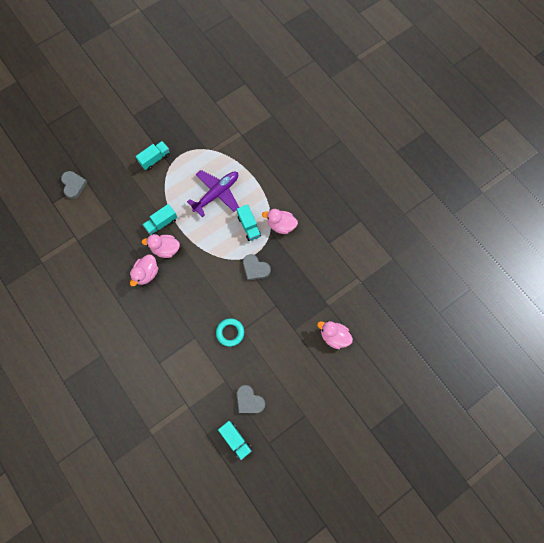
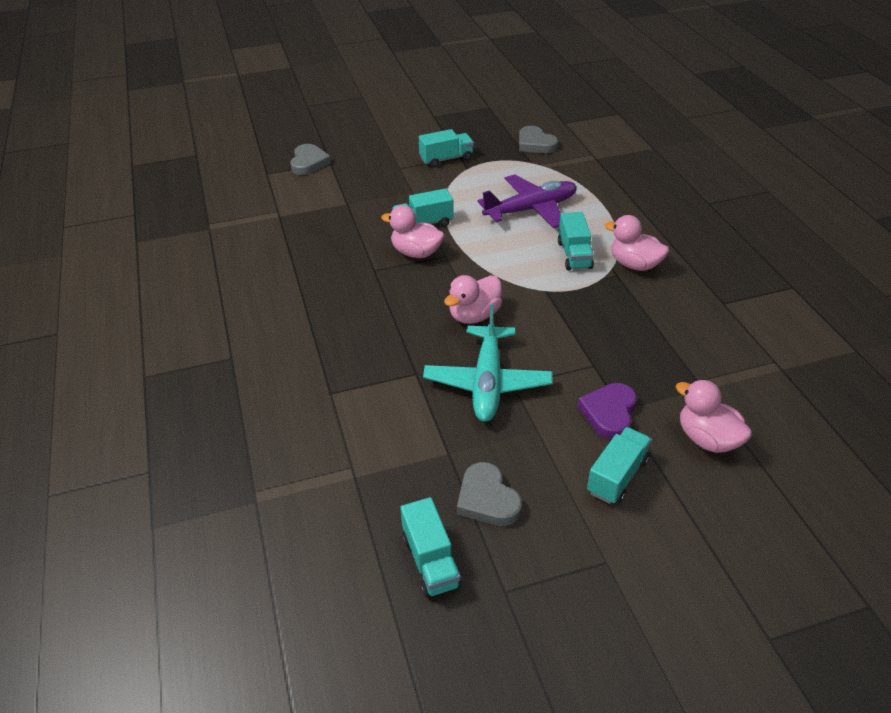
camera: 20 degrees right, 30 degrees down
pink duck [130,254,158,286] -> pink duck moved to [444,275,502,324]
turquoise ring [216,318,244,347] -> turquoise plane [423,304,553,422]
grey heart [243,254,271,280] -> grey heart moved to [519,126,558,153]
none -> purple heart [578,383,637,439]
none -> turquoise truck [587,427,652,504]

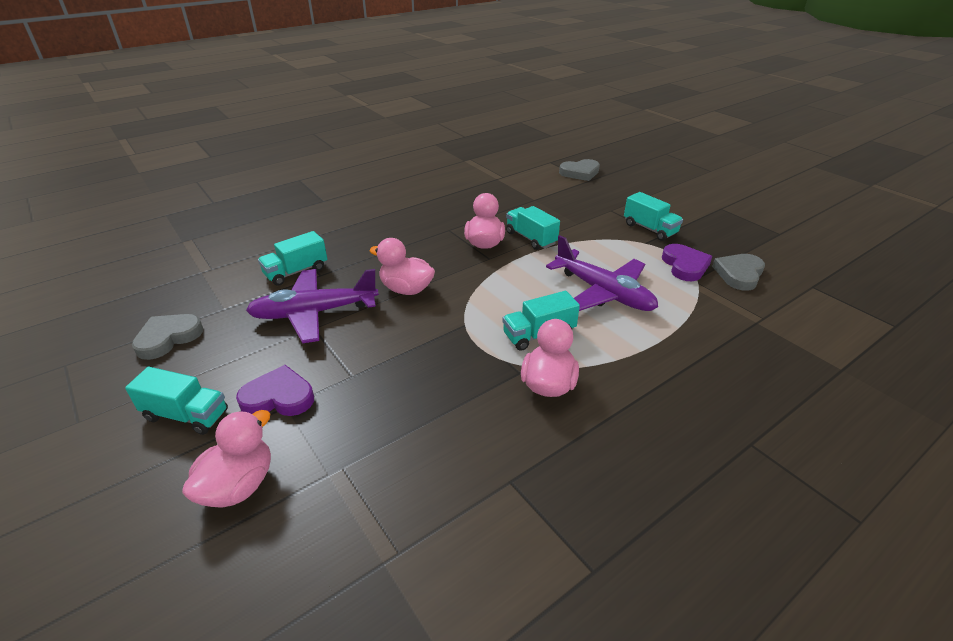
camera: 70 degrees right, 5 degrees down
turquoise truck [400,497,462,598] -> turquoise truck moved to [258,231,327,286]
turquoise plane [423,304,553,422] -> purple plane [246,269,379,343]
none -> purple heart [662,244,712,281]

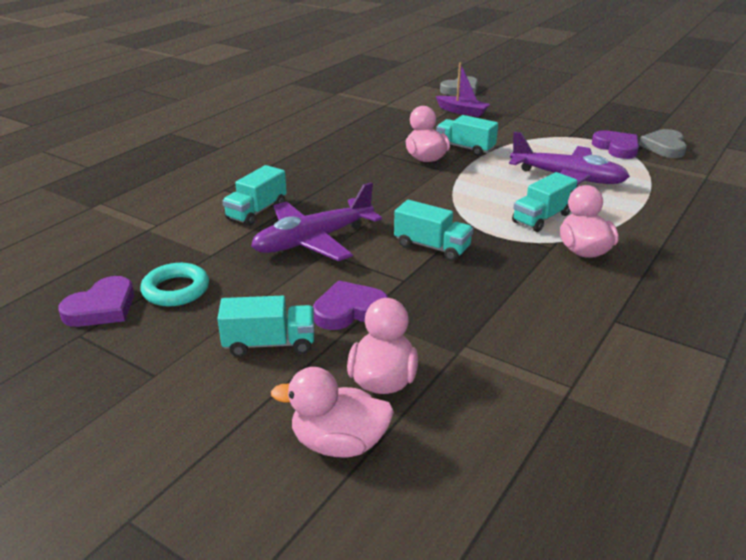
camera: 20 degrees left, 5 degrees down
grey heart [132,314,203,360] -> turquoise ring [141,263,209,306]
pink duck [369,238,435,295] -> pink duck moved to [271,367,394,458]
turquoise truck [624,192,683,241] -> turquoise truck moved to [394,200,473,261]
none -> purple heart [58,276,134,327]
none -> purple boat [436,63,490,117]

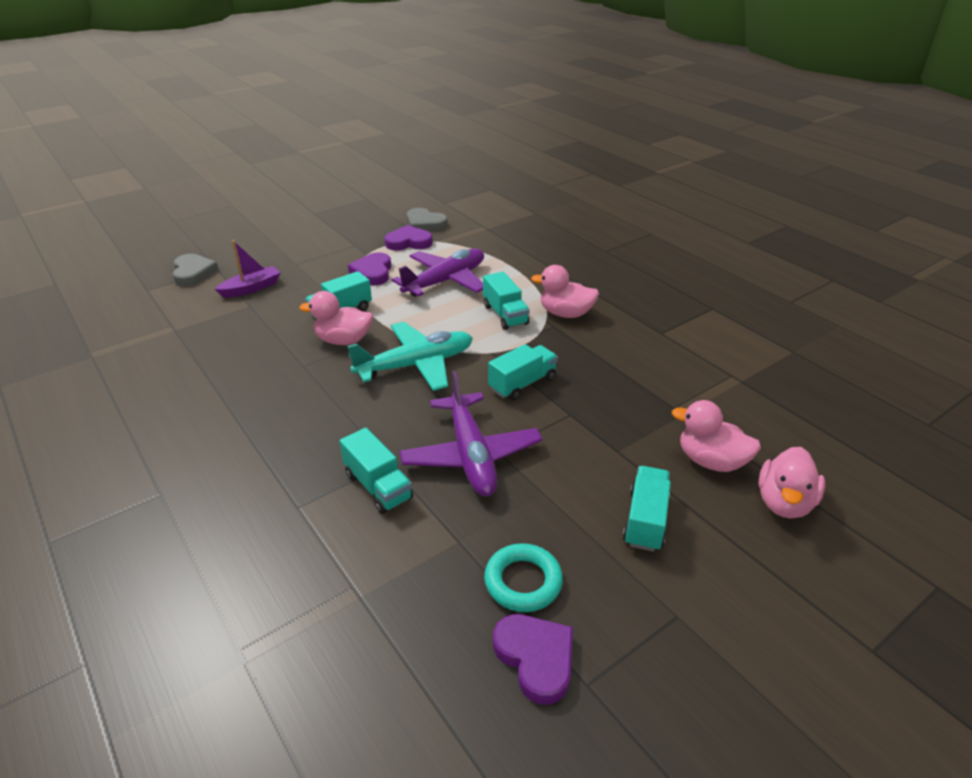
camera: 70 degrees left, 5 degrees up
purple heart [313,280,388,330] -> purple heart moved to [348,252,391,285]
none -> turquoise plane [347,322,473,391]

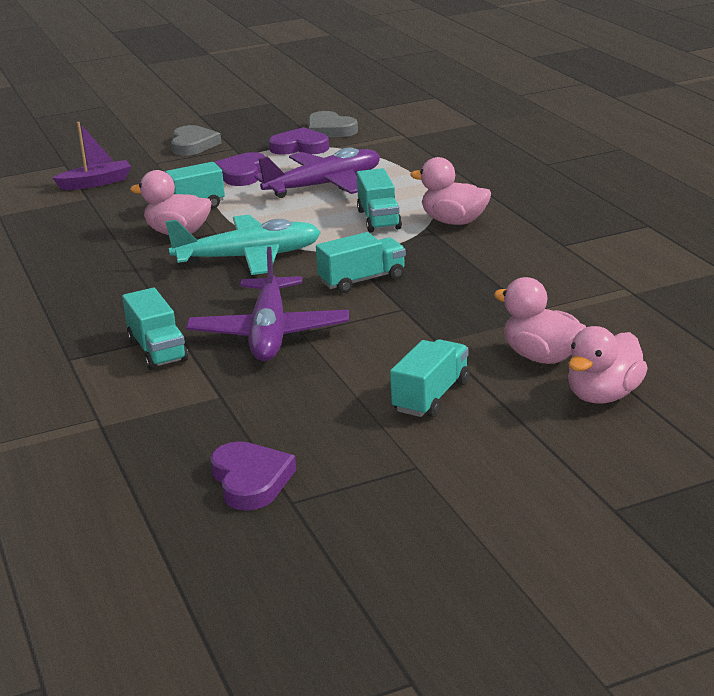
camera: 15 degrees right, 10 degrees down
grey heart [172,254,219,286] -> grey heart moved to [171,125,221,156]
turquoise ring [484,543,563,612] -> none

